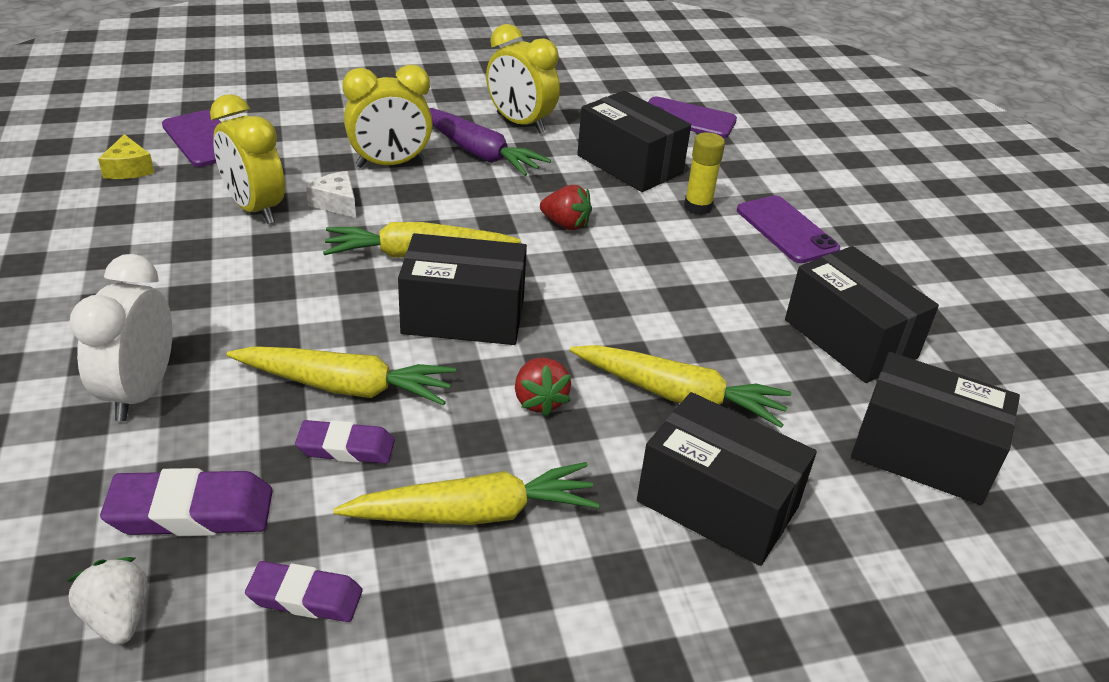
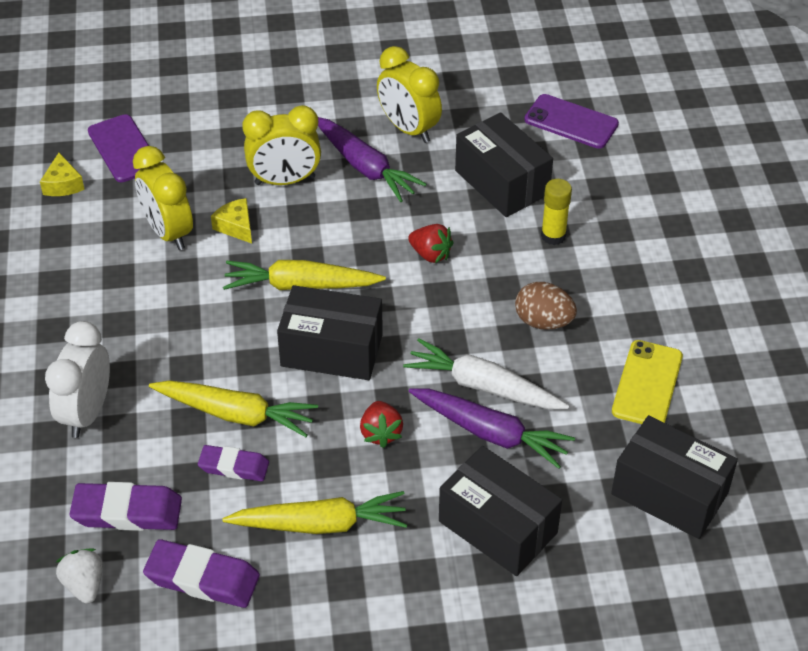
camera: 10 degrees right, 10 degrees up
purple eraser [245,561,362,622] -> purple eraser [143,539,260,608], size x1.53
white cheese [306,171,356,218] -> yellow cheese [211,198,252,244]
yellow carrot [570,345,791,428] -> purple carrot [409,389,575,469]
purple phone [737,195,840,263] -> none
black box [785,246,939,383] -> yellow phone [612,340,683,424]
none -> white carrot [403,338,569,410]
none -> brown egg [515,282,577,330]

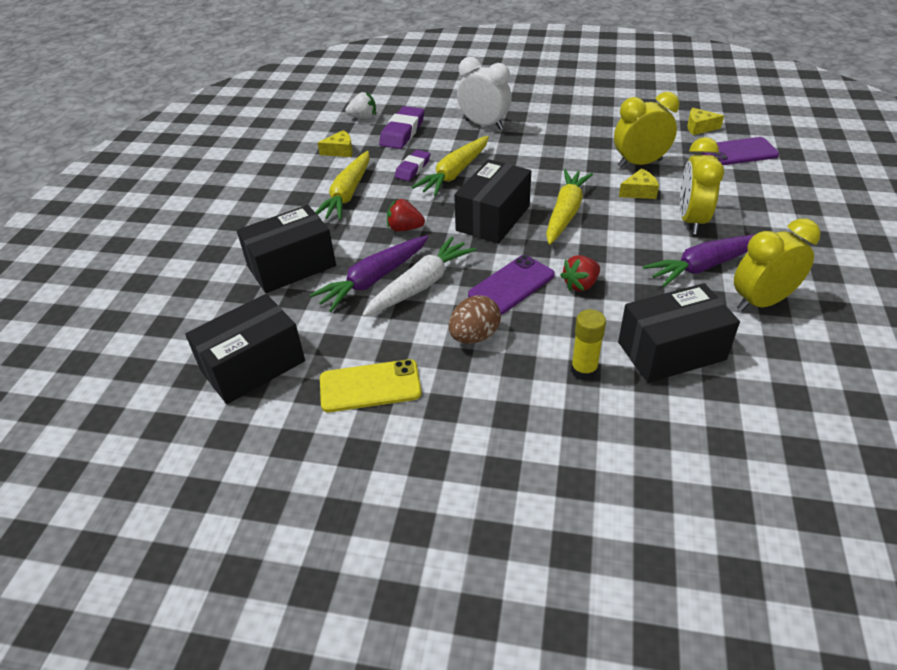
camera: 110 degrees right, 5 degrees down
purple eraser [143,539,260,608] -> yellow cheese [318,130,353,157]
purple phone [524,94,619,149] -> purple phone moved to [468,255,555,315]
yellow phone [612,340,683,424] -> yellow phone turned 45 degrees counterclockwise [320,359,422,412]

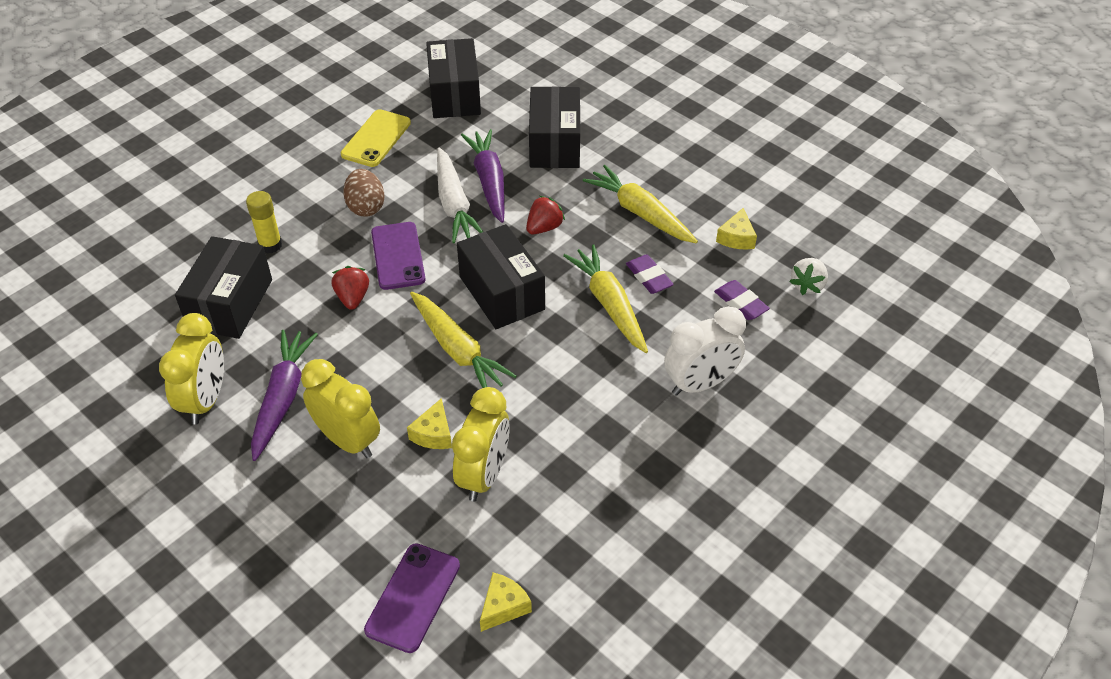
camera: 120 degrees right, 5 degrees up
purple eraser [379,106,425,149] -> purple eraser [714,280,770,320], size x0.65

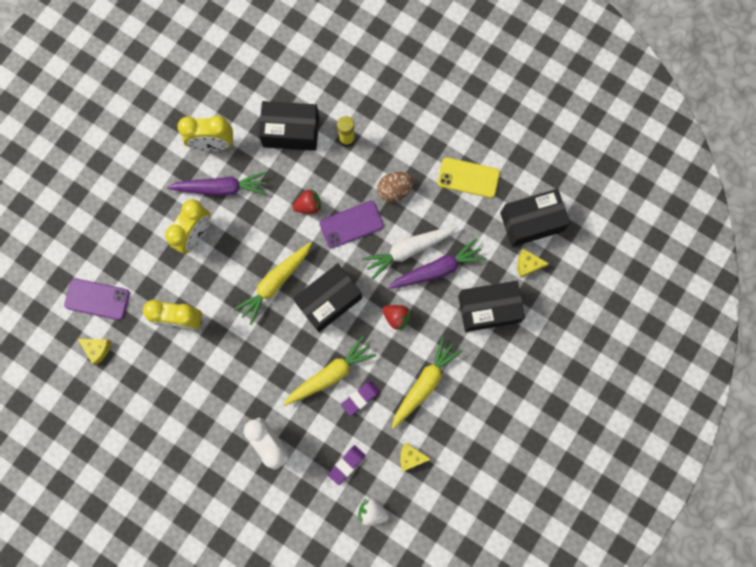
camera: 80 degrees right, 30 degrees up
yellow cheese [407,398,452,449] -> yellow cheese moved to [517,249,549,278]

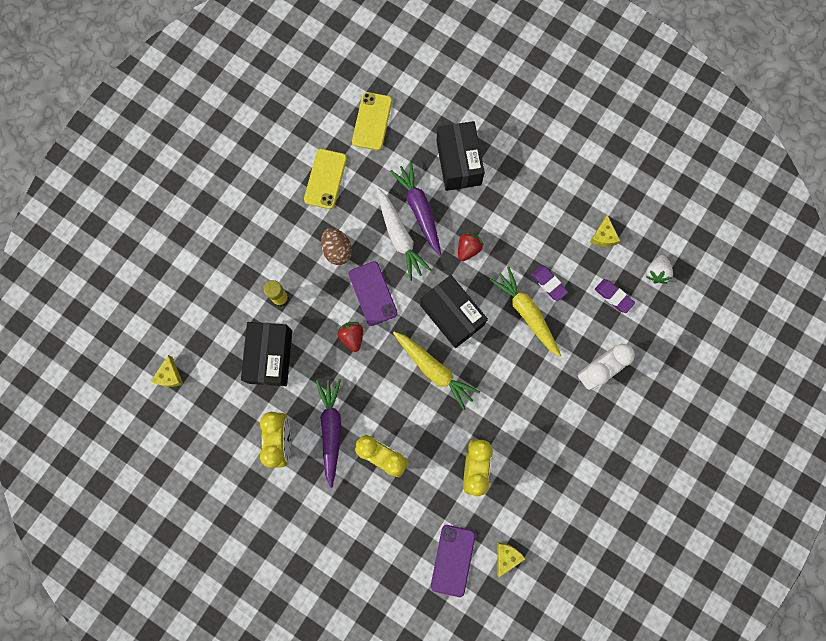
camera: 90 degrees left, 0 degrees up
yellow carrot [392,337,462,429] -> none
black box [500,189,570,247] -> yellow phone [352,92,392,150]
yellow cheese [517,249,549,278] -> yellow cheese moved to [151,355,183,387]

